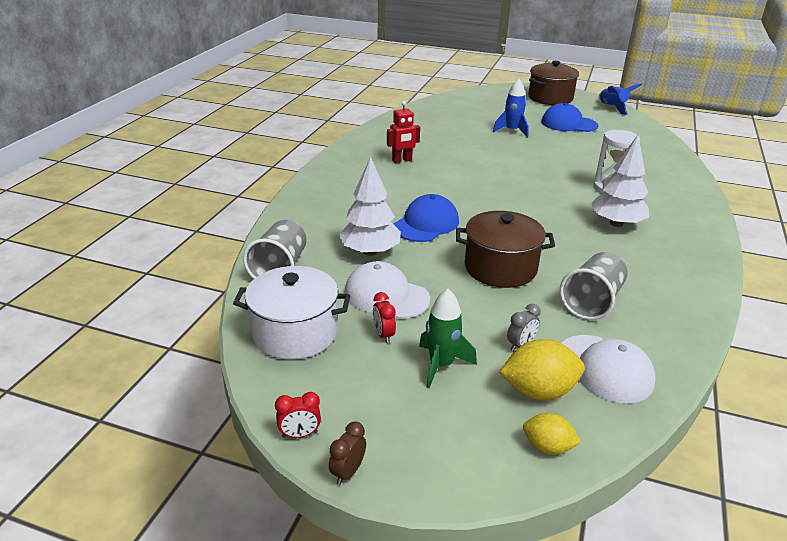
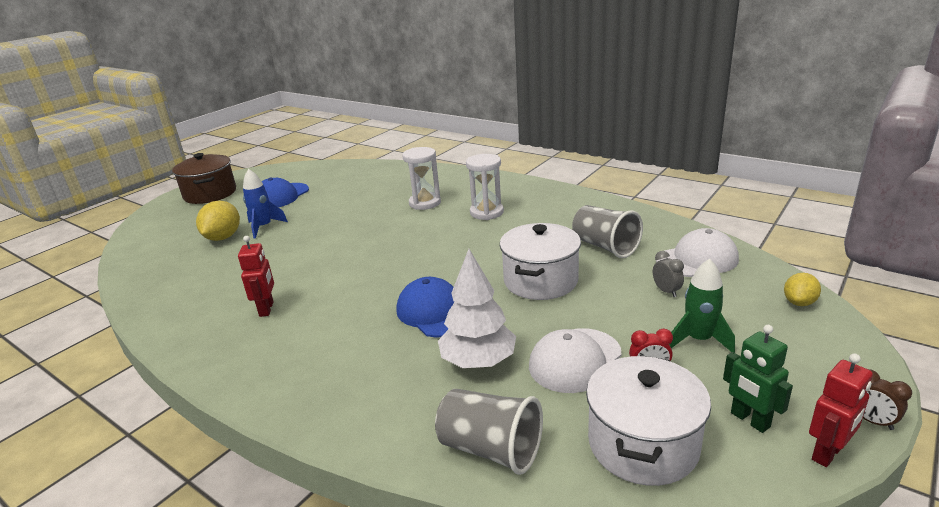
camera: 70 degrees left, 5 degrees down
red clock [275,392,321,438] -> red robot [809,353,873,467]
brown pot [456,211,555,288] -> white pot [500,223,581,300]
yellow lemon [499,339,585,400] -> yellow lemon moved to [196,201,240,241]
white tree [590,135,649,227] -> white hourglass [466,154,504,220]
blue rocket [599,84,642,115] -> none
none -> green robot [723,325,793,433]

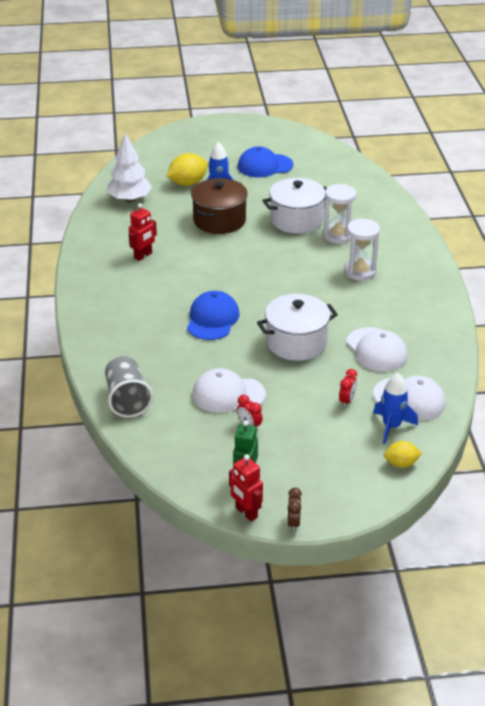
camera: 45 degrees right, 10 degrees up
brown pot [172,153,236,204] -> brown pot moved to [191,178,248,234]
white tree [438,249,516,368] -> white tree moved to [107,133,152,202]
grey cup [572,205,643,258] -> white cap [346,327,408,372]
white pot [586,355,711,486] -> white pot moved to [262,178,327,234]
grey clock [653,251,684,297] -> red clock [339,369,357,407]
green rocket [669,259,735,353] -> none
red robot [809,353,873,467] -> red robot turned 45 degrees clockwise [229,454,263,521]
none -> blue rocket [373,373,418,444]

